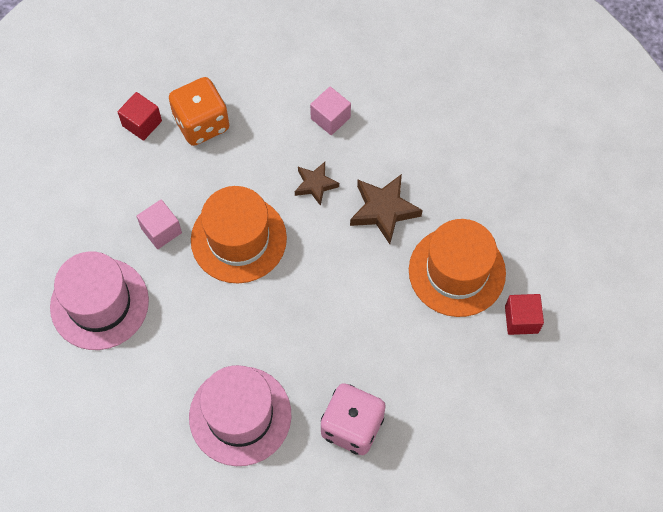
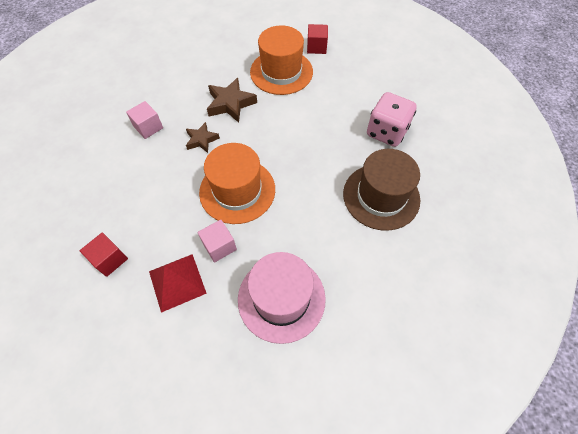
camera: 85 degrees left, 5 degrees down
orange dice [169,77,229,146] -> none
pink hat [189,365,291,466] -> brown hat [343,149,420,231]
none -> red pyramid [149,254,207,313]

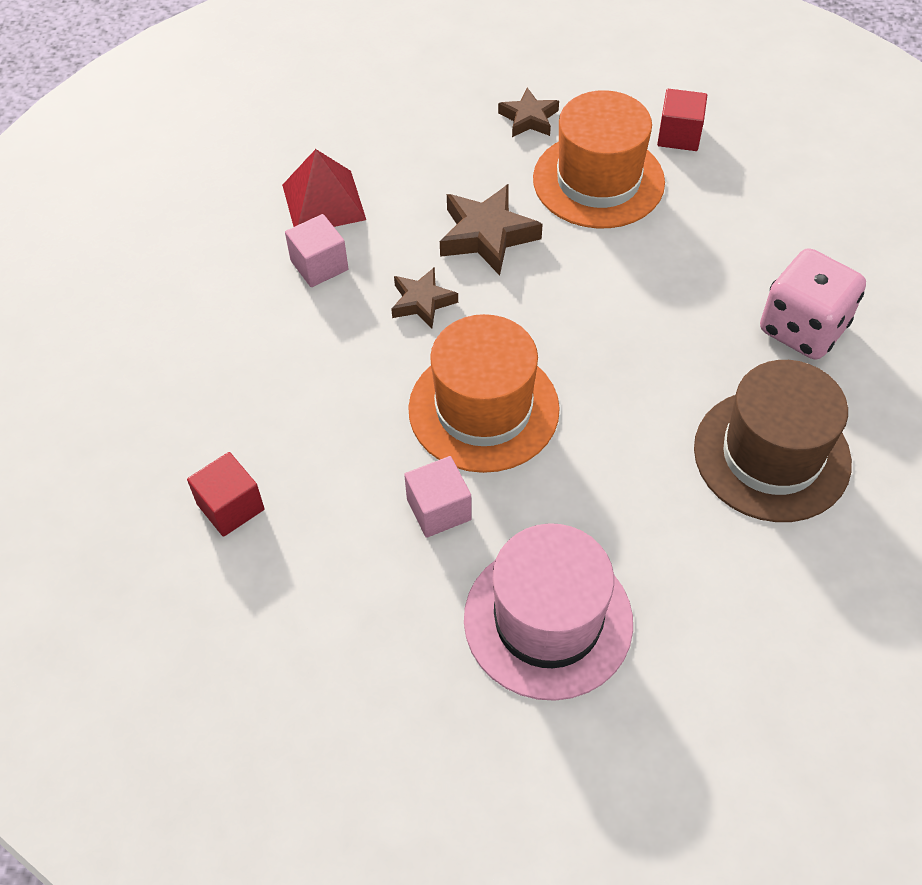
camera: 10 degrees right, 5 degrees down
red pyramid [149,254,207,313] -> red pyramid moved to [282,149,366,227]
none -> brown star [498,88,559,137]

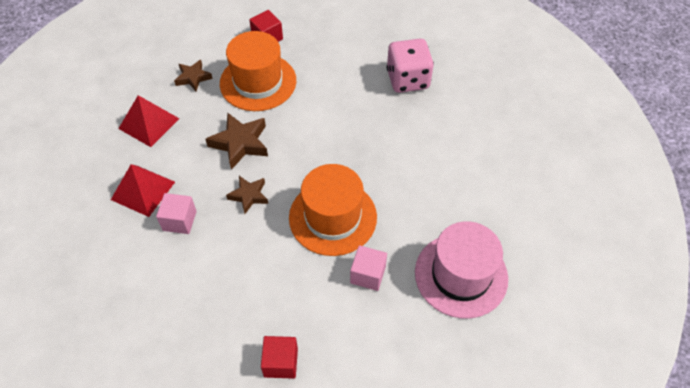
camera: 50 degrees left, 0 degrees up
brown hat [694,360,852,522] -> none
none -> red pyramid [118,95,180,147]

